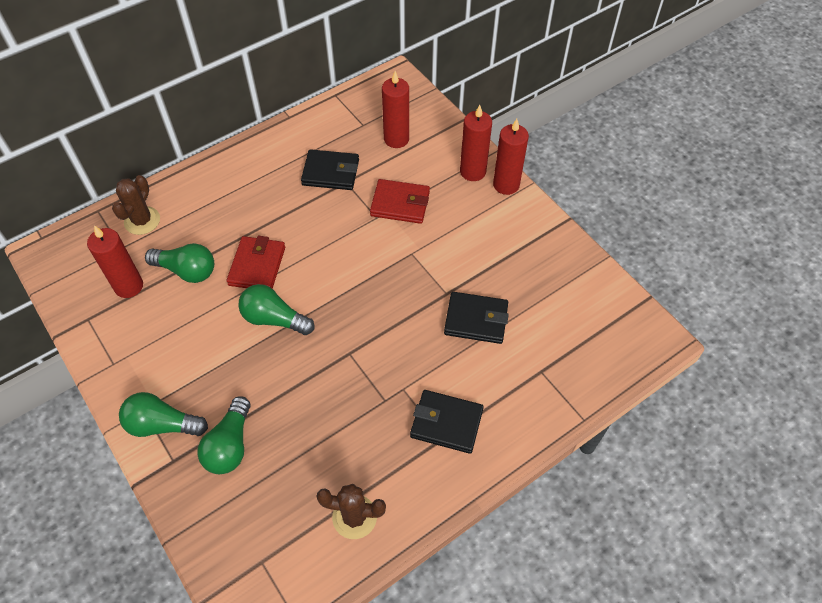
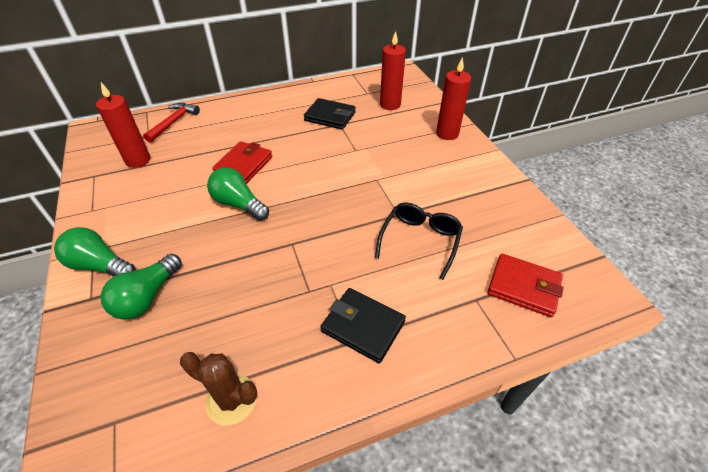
camera: 15 degrees right, 10 degrees down
brown cactus [112,175,160,235] -> red hammer [143,103,200,143]
green light bulb [145,243,214,283] -> none
red wallet [370,179,430,224] -> red wallet moved to [488,254,564,317]
black wallet [444,292,509,344] -> black glasses [375,202,463,280]
red candle [493,119,529,195] -> none

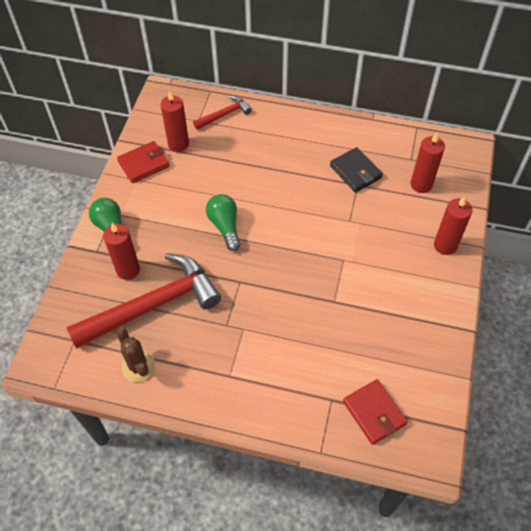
camera: 35 degrees right, 10 degrees up
green light bulb [101,253,182,320] -> red candle [103,223,140,280]
red wallet [212,141,272,184] -> red wallet moved to [117,141,170,183]
black wallet [321,288,406,363] -> none
black glasses [375,202,463,280] -> none
none -> red hammer [66,253,221,349]

